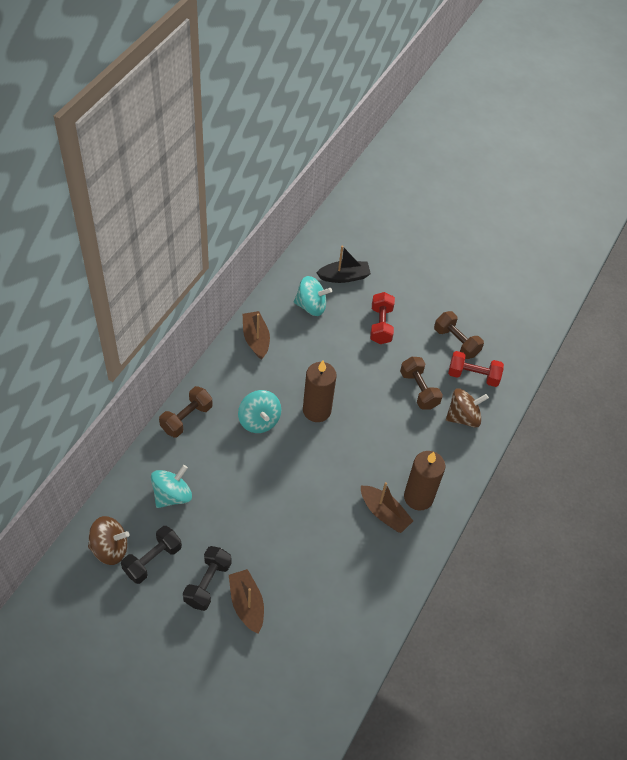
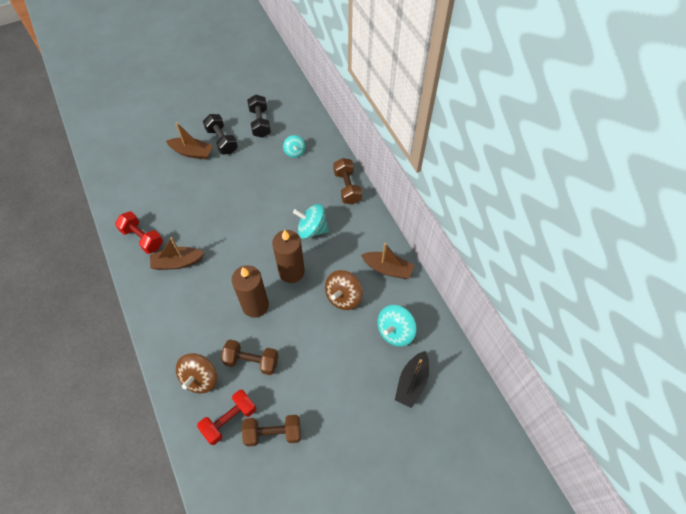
camera: 130 degrees right, 5 degrees up
brown spinning top [88,516,130,565] -> brown spinning top moved to [325,270,363,310]
turquoise spinning top [151,465,192,508] -> turquoise spinning top [283,135,306,158], size x0.63
red dumbbell [370,292,395,344] -> red dumbbell moved to [115,211,163,254]
brown candle [404,451,446,511] -> brown candle moved to [232,265,269,318]

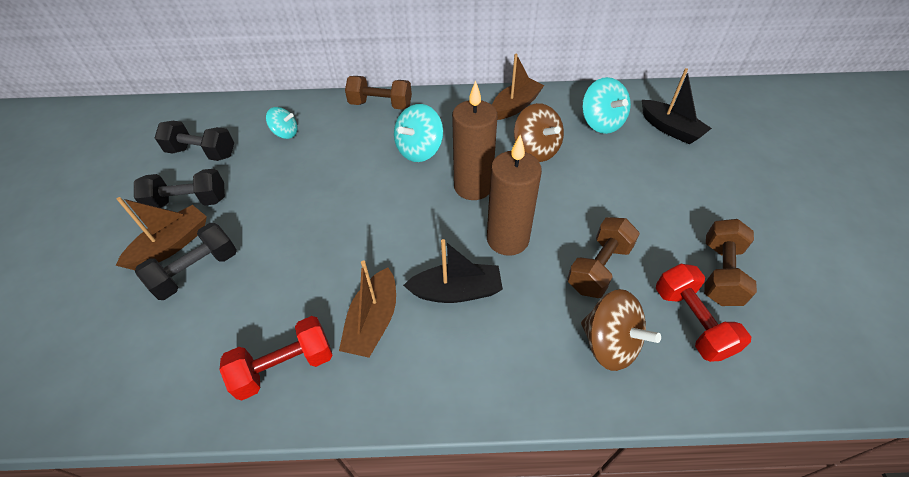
camera: 65 degrees left, 10 degrees down
none -> black dumbbell [135,223,237,300]
none -> black boat [403,239,503,303]

